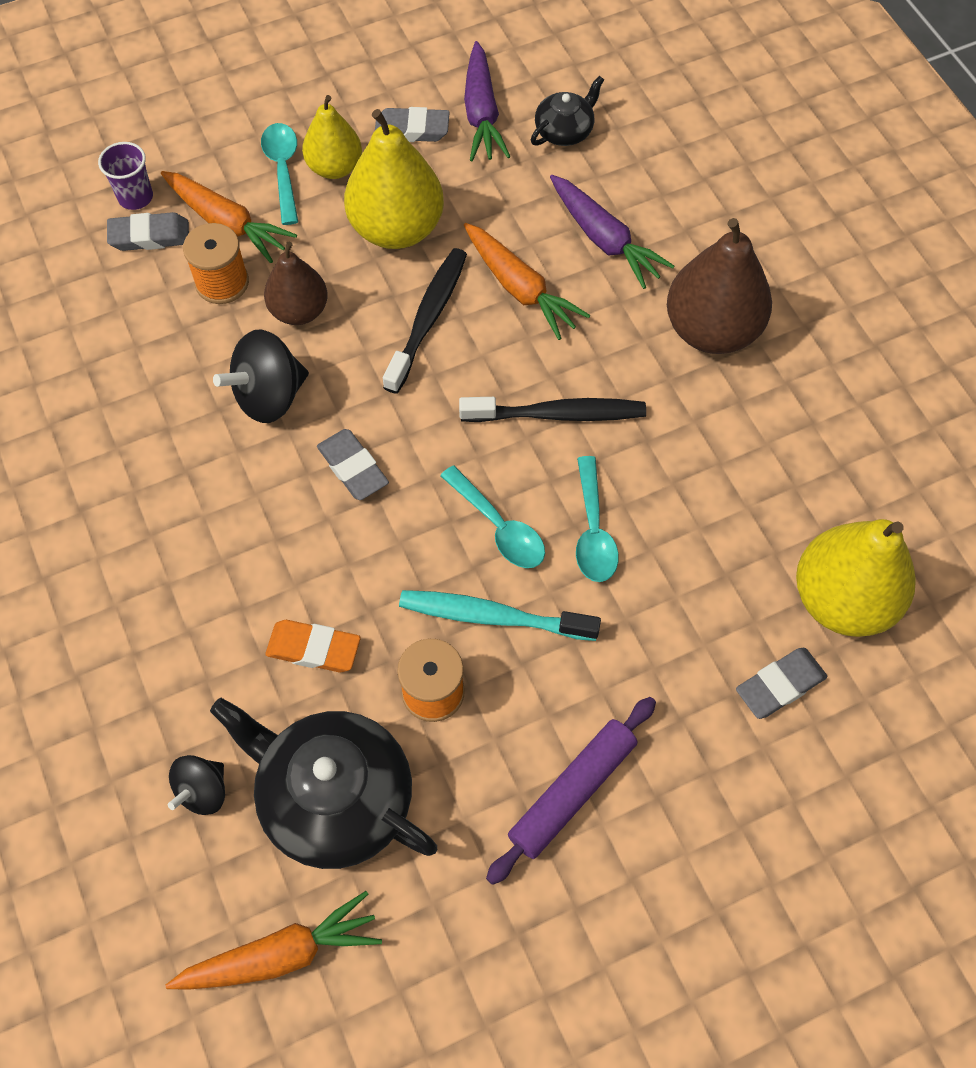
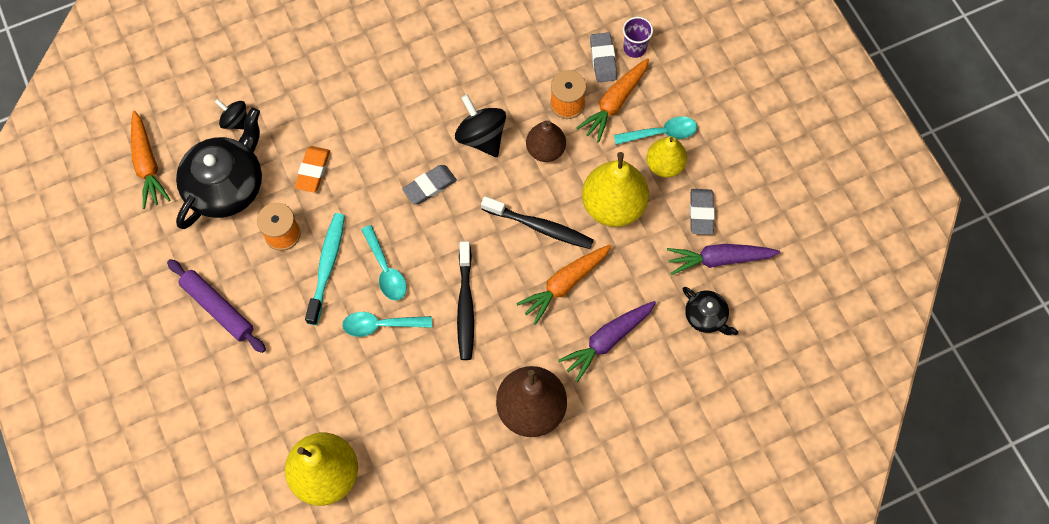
camera: 90 degrees right, 5 degrees up
turquoise spoon [440,465,545,568] -> turquoise spoon turned 75 degrees counterclockwise [361,225,407,301]
grey eraser [736,648,827,719] -> none

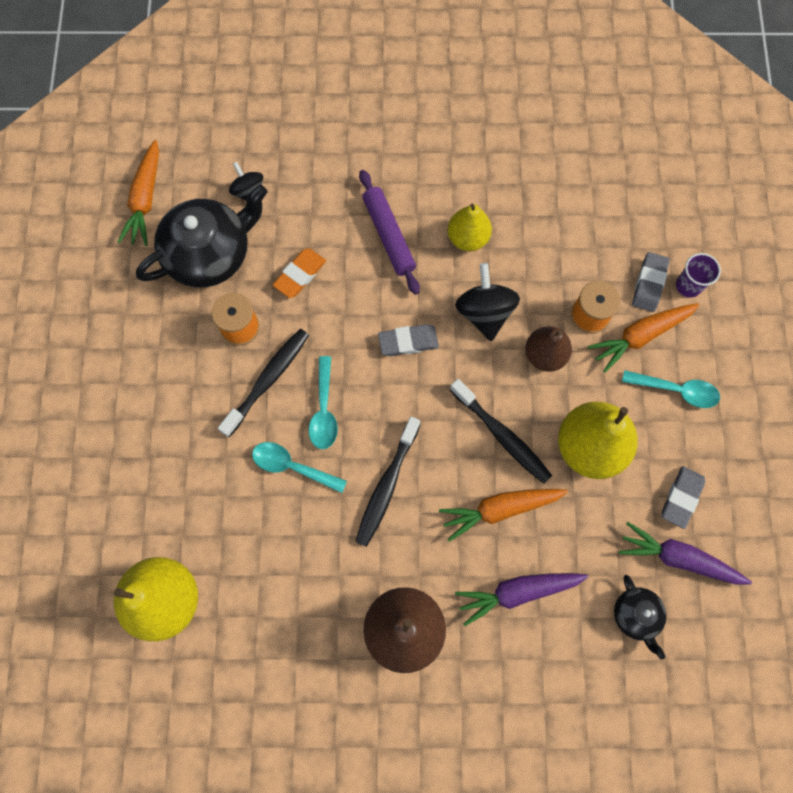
camera: 25 degrees right, 5 degrees up
purple rolling pin [167,259,266,353] -> purple rolling pin moved to [359,170,420,295]
turquoise toothbrush [305,213,345,325] -> black toothbrush [218,329,309,437]
yellow pear [646,136,687,178] -> yellow pear moved to [448,203,492,251]

